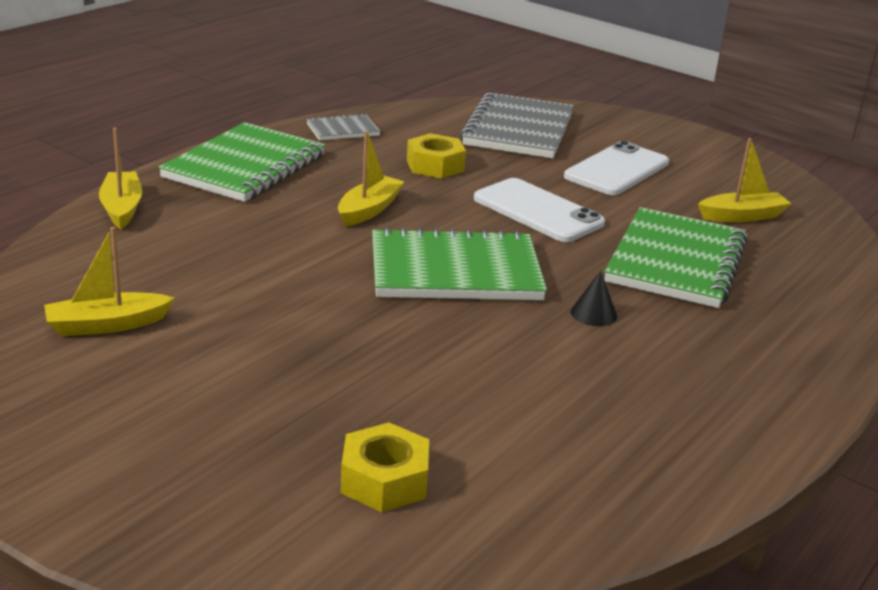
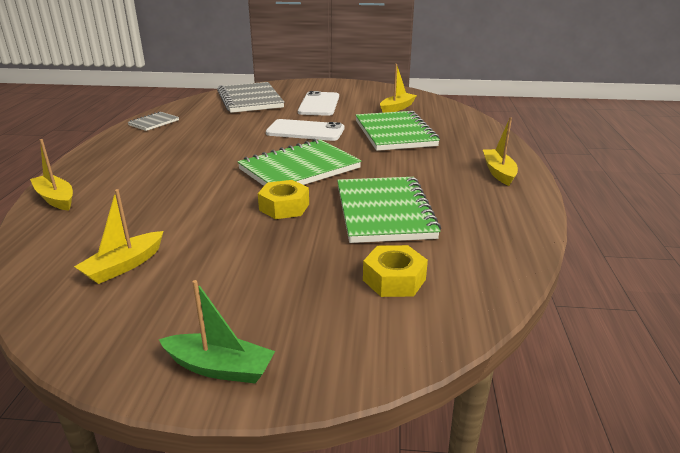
camera: 30 degrees left, 0 degrees up
green notebook [158,122,325,202] -> green notebook moved to [337,177,441,243]
yellow boat [338,131,405,227] -> yellow boat moved to [483,117,518,186]
yellow nut [407,133,466,179] -> yellow nut moved to [258,180,309,219]
black cone [570,271,617,326] -> none
none -> green boat [159,280,275,383]

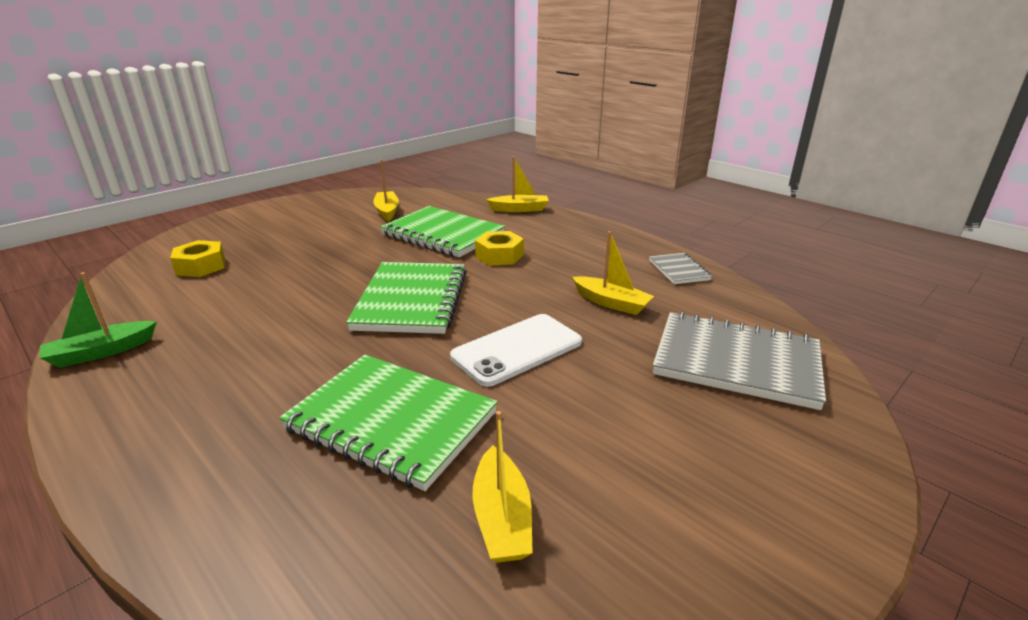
camera: 130 degrees right, 0 degrees up
green boat [159,280,275,383] -> green boat moved to [39,272,157,368]
yellow nut [258,180,309,219] -> yellow nut moved to [475,231,524,265]
white phone [298,91,339,116] -> none
green notebook [337,177,441,243] -> green notebook moved to [380,206,505,257]
yellow boat [483,117,518,186] -> yellow boat moved to [572,231,654,315]

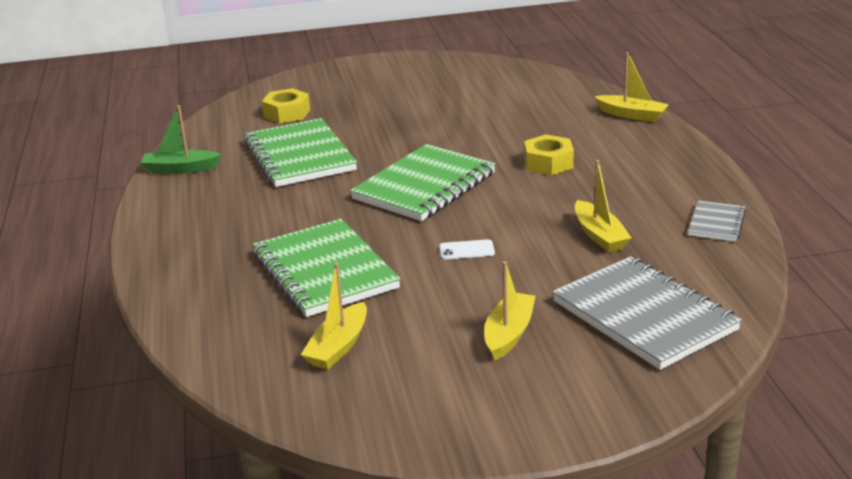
camera: 35 degrees right, 0 degrees up
yellow boat [373,160,399,221] -> yellow boat moved to [484,261,536,361]
green notebook [380,206,505,257] -> green notebook moved to [244,118,357,187]
white phone [450,314,582,387] -> white phone [439,239,495,259], size x0.45

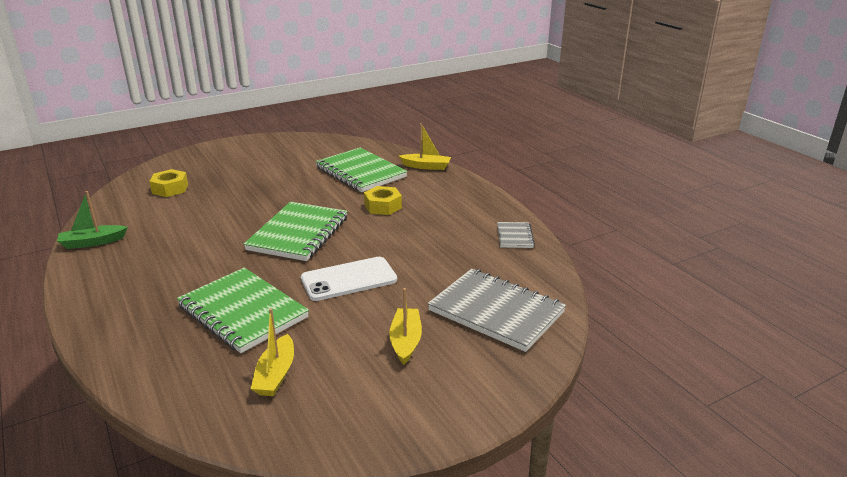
camera: 20 degrees left, 0 degrees up
green notebook [244,118,357,187] -> green notebook moved to [315,147,408,192]
white phone [439,239,495,259] -> white phone [301,257,397,301], size x2.20
yellow boat [575,160,631,253] -> none

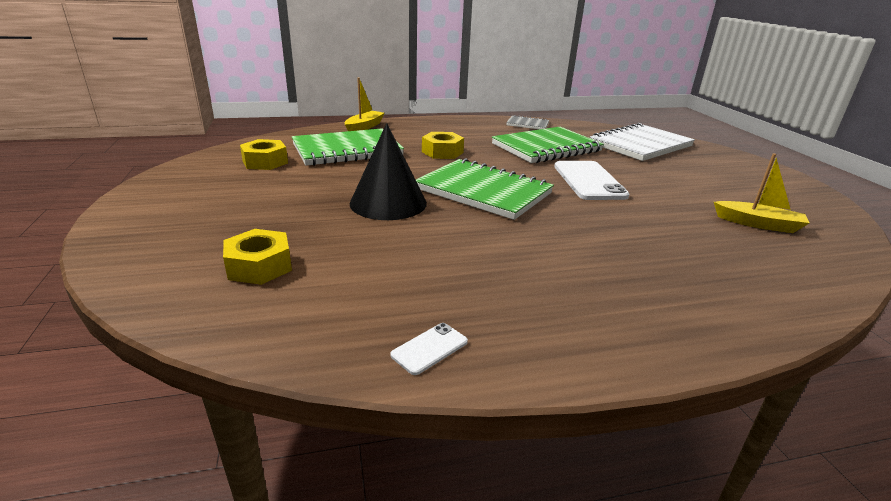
camera: 75 degrees left, 0 degrees up
green boat [57,191,128,249] -> white phone [391,323,468,375]
green notebook [177,268,309,353] -> green notebook moved to [492,126,604,163]
yellow boat [389,288,422,365] -> none
grey notebook [428,269,566,352] -> white notebook [590,123,695,161]
none -> yellow nut [240,139,288,170]
none -> black cone [349,123,427,220]

